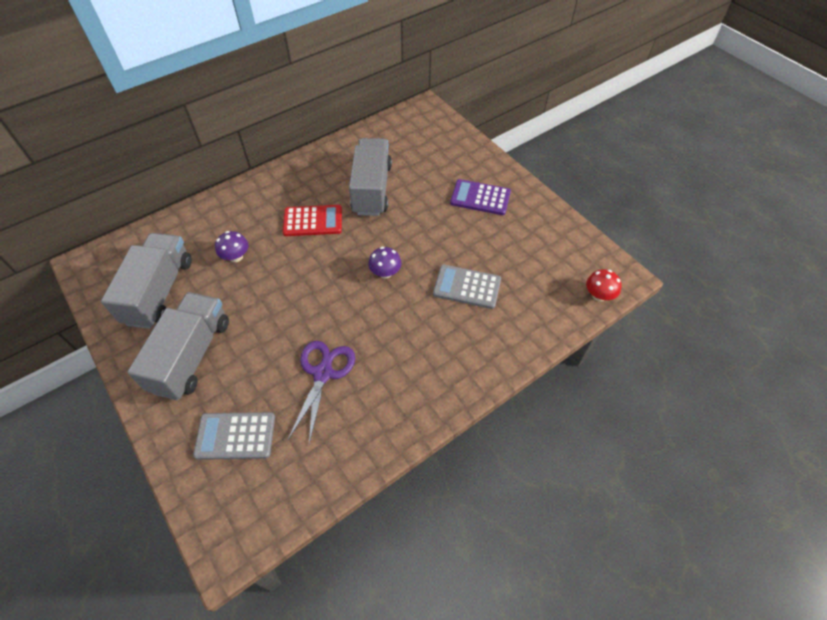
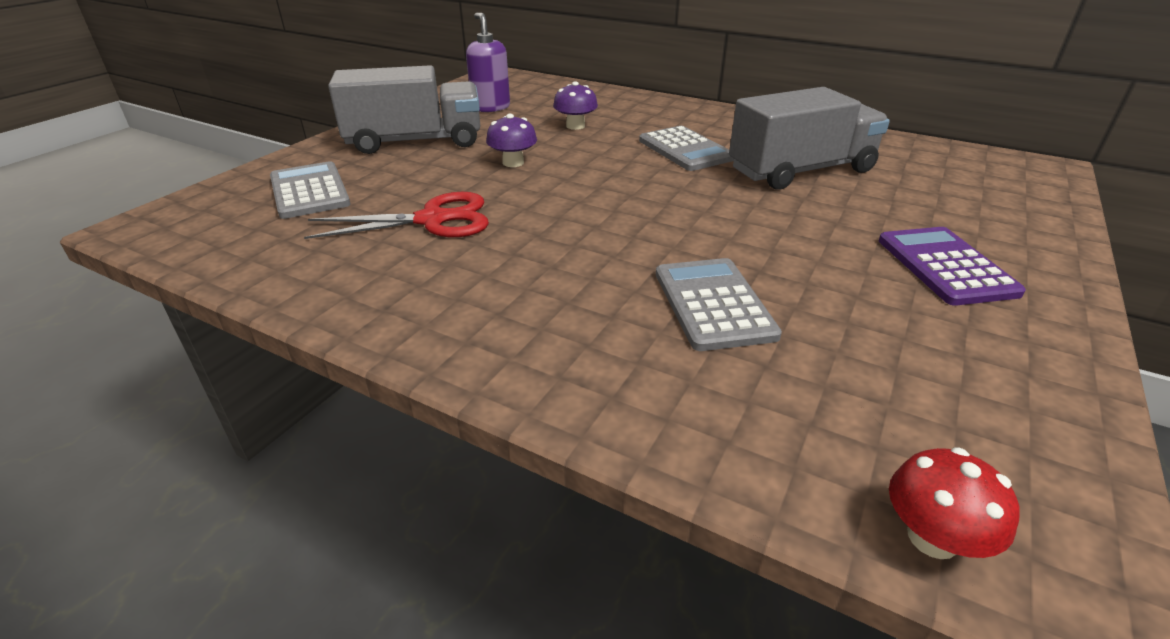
camera: 65 degrees right, 20 degrees down
grey truck [101,233,192,329] -> purple soap dispenser [466,13,510,112]
red calculator [283,205,342,236] -> grey calculator [639,126,734,171]
purple scissors [288,341,355,444] -> red scissors [304,192,489,239]
purple mushroom [368,247,401,278] -> purple mushroom moved to [486,114,537,167]

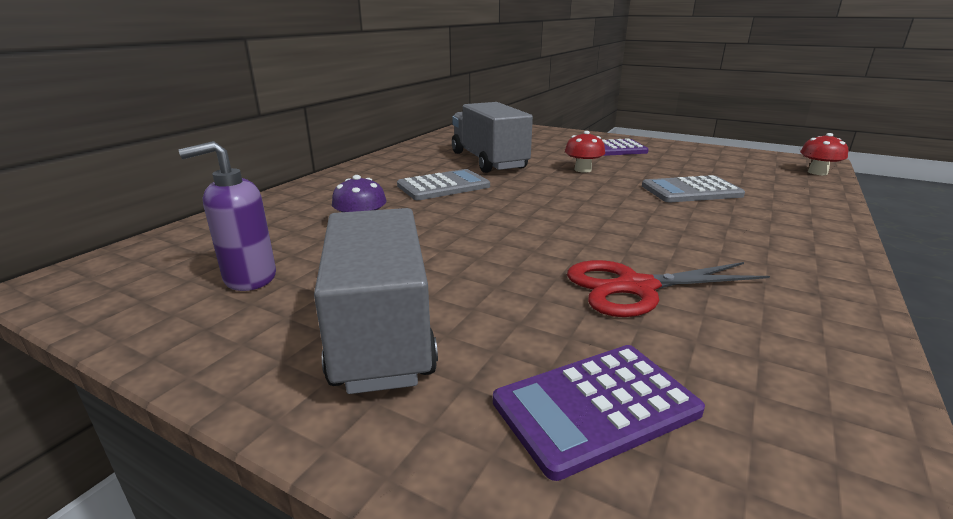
camera: 90 degrees left, 10 degrees down
grey calculator [270,161,351,219] -> purple calculator [493,345,705,481]
red scissors [304,192,489,239] -> red scissors turned 90 degrees counterclockwise [567,260,770,317]
purple mushroom [486,114,537,167] -> none
none -> red mushroom [565,131,605,173]

